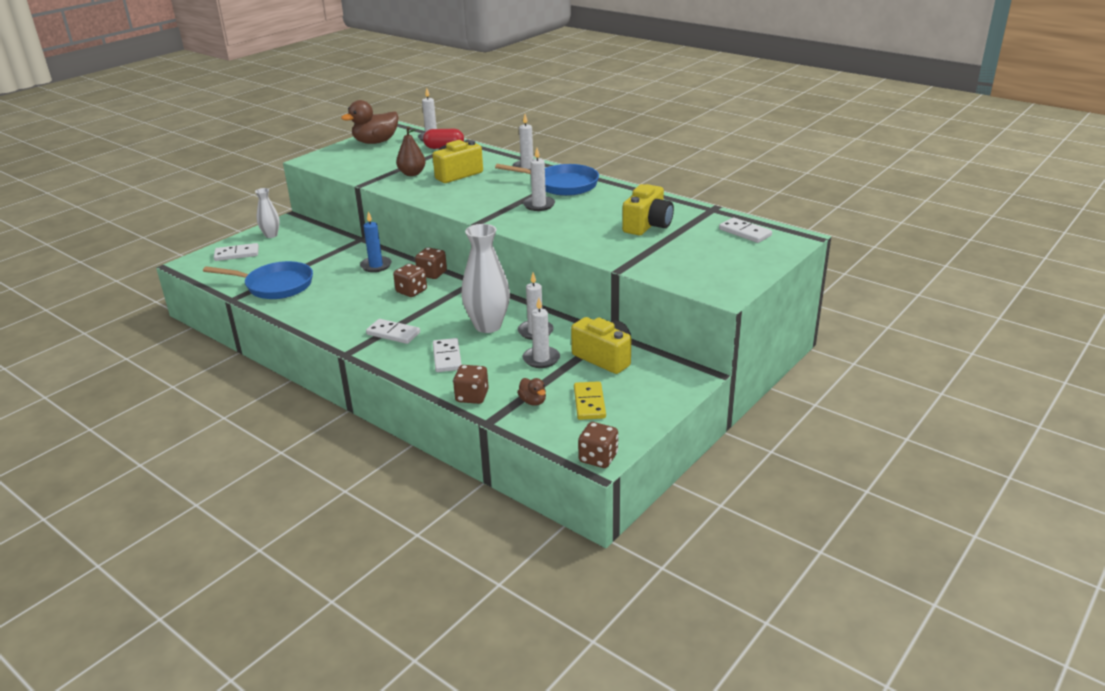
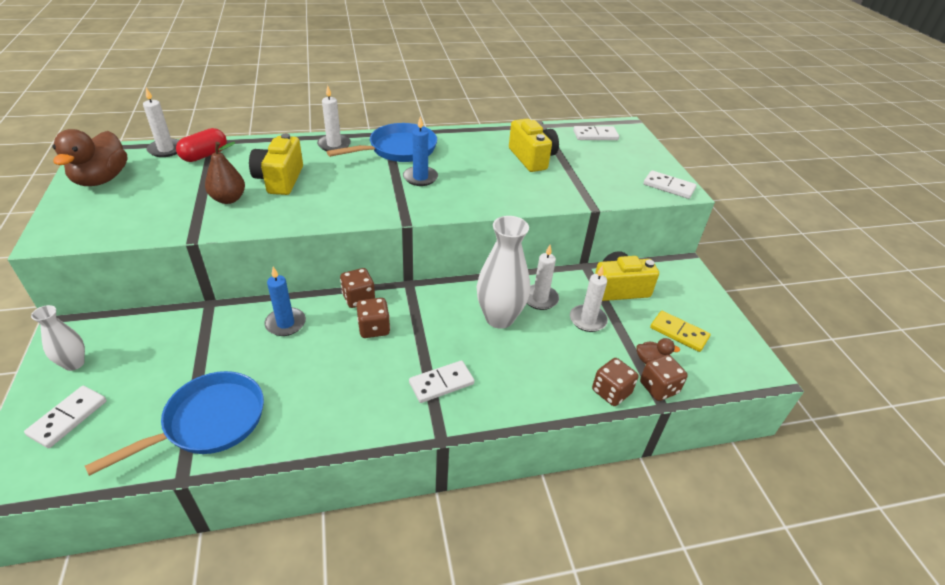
camera: 55 degrees left, 10 degrees up
white domino [433,338,462,372] -> white domino moved to [644,170,696,199]
white candle [523,148,555,211] -> blue candle [403,116,438,186]
brown dice [578,422,618,468] -> brown dice moved to [640,355,688,401]

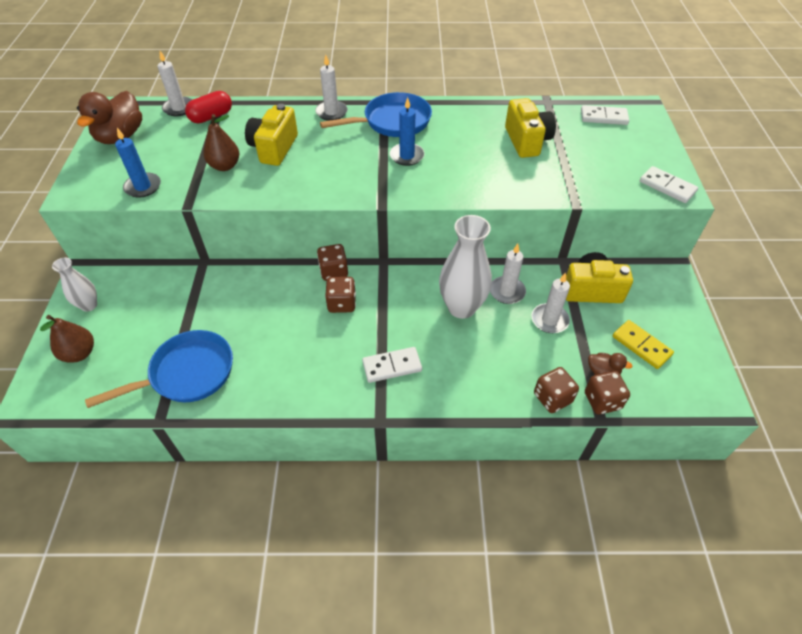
camera: 15 degrees right, 10 degrees up
white domino [24,386,107,448] -> brown pear [40,315,94,363]
blue candle [264,267,306,336] -> blue candle moved to [115,128,161,198]

